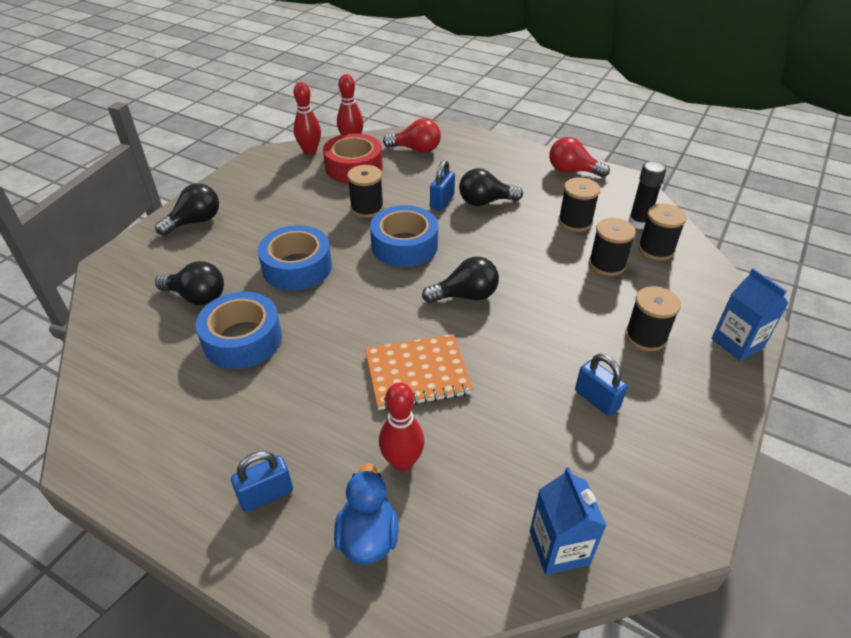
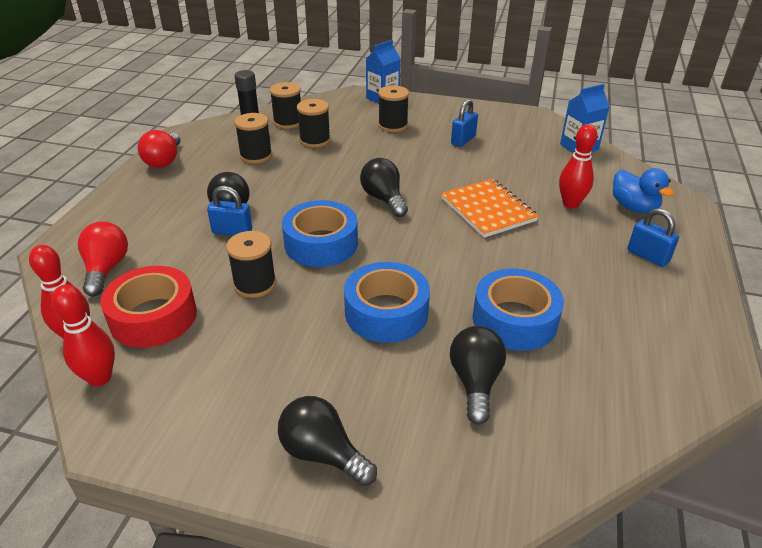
camera: 105 degrees left, 5 degrees down
blue duck [334,463,399,565] -> blue duck turned 105 degrees counterclockwise [613,168,674,213]

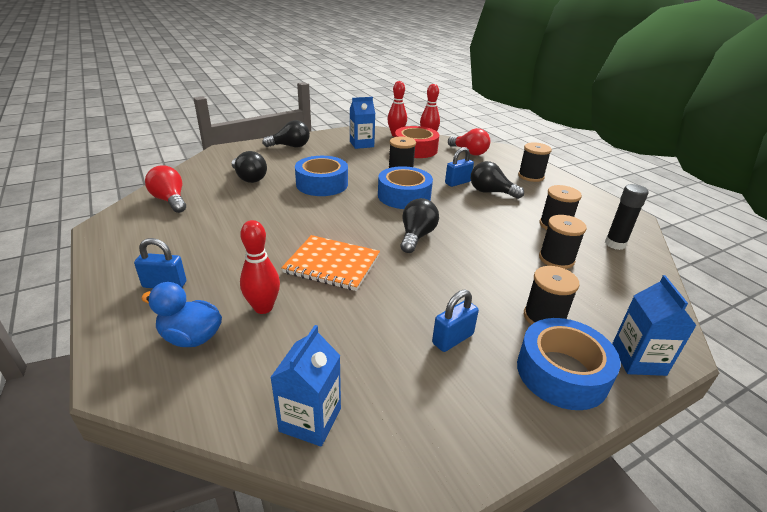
camera: 135 degrees right, 5 degrees down
red light bulb [138,130,181,168] -> red light bulb moved to [145,165,186,213]
black spool [270,82,301,129] -> black spool moved to [518,142,552,182]
black light bulb [360,158,408,217] -> black light bulb turned 90 degrees counterclockwise [400,198,439,253]
blue padlock [451,99,478,147] -> blue padlock turned 60 degrees clockwise [432,290,479,352]
blue tape [473,269,564,351] -> blue tape moved to [517,318,620,410]
none -> blue carton [350,97,375,149]

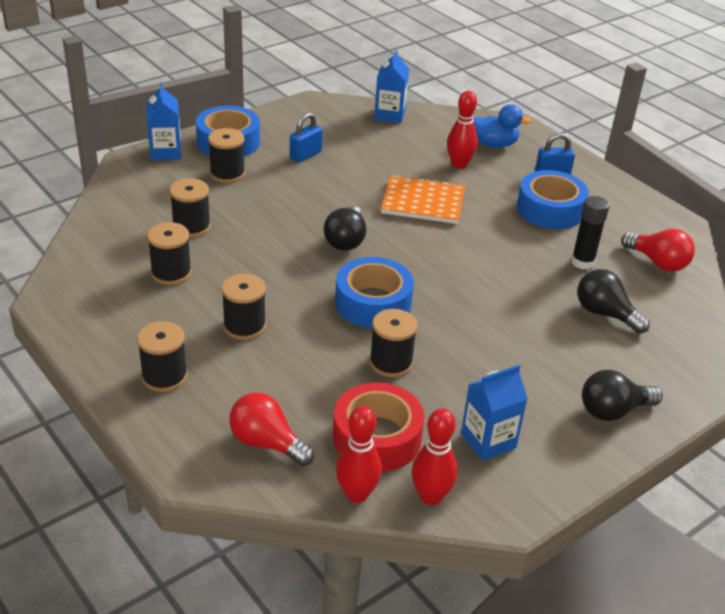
camera: 170 degrees right, 5 degrees up
blue tape [295,156,348,196] -> blue tape moved to [517,170,589,229]
blue padlock [445,147,474,187] -> none
black light bulb [471,161,524,199] -> black spool [221,273,266,340]
black glue stick [605,184,649,250] -> black glue stick moved to [571,196,609,270]

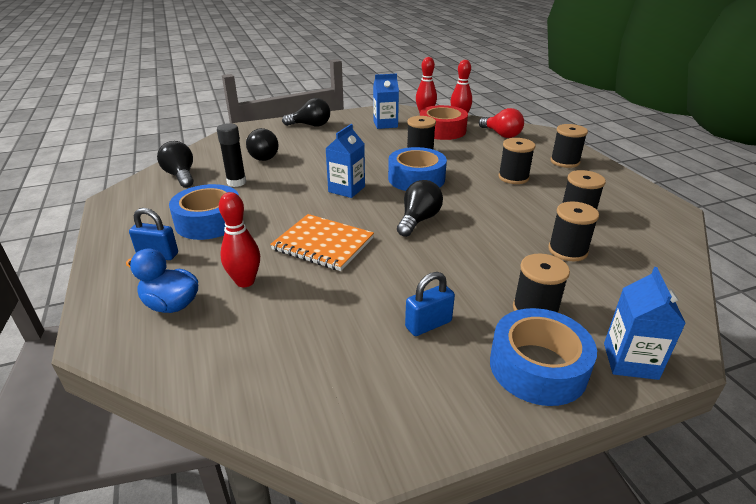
camera: 160 degrees left, 5 degrees down
blue carton [374,50,409,123] -> blue carton moved to [326,124,365,198]
red light bulb [621,229,695,272] -> black light bulb [157,141,193,188]

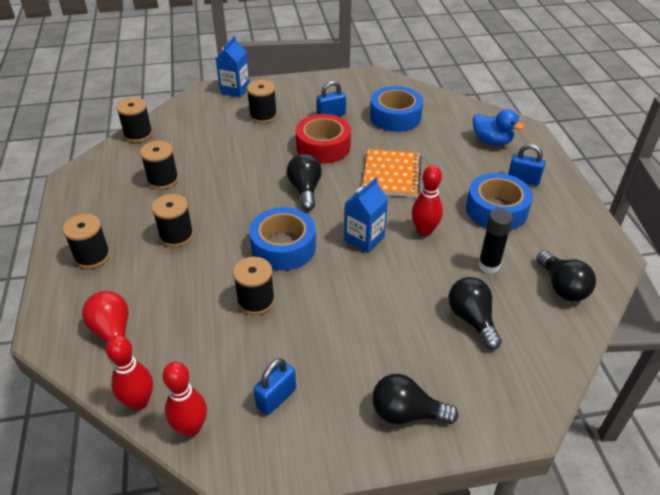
camera: 170 degrees left, 10 degrees up
red bowling pin [219,192,260,287] -> red bowling pin moved to [412,165,443,236]
orange notebook [270,214,374,271] -> orange notebook turned 60 degrees clockwise [362,149,421,197]
blue carton [373,74,399,129] -> blue padlock [254,358,296,415]
black light bulb [397,180,443,237] -> black light bulb turned 135 degrees clockwise [287,154,322,211]
red tape [420,105,468,140] -> red tape moved to [296,114,351,163]
blue tape [490,308,597,406] -> blue tape moved to [370,86,423,132]
black spool [548,201,599,261] -> black spool moved to [116,97,153,143]

